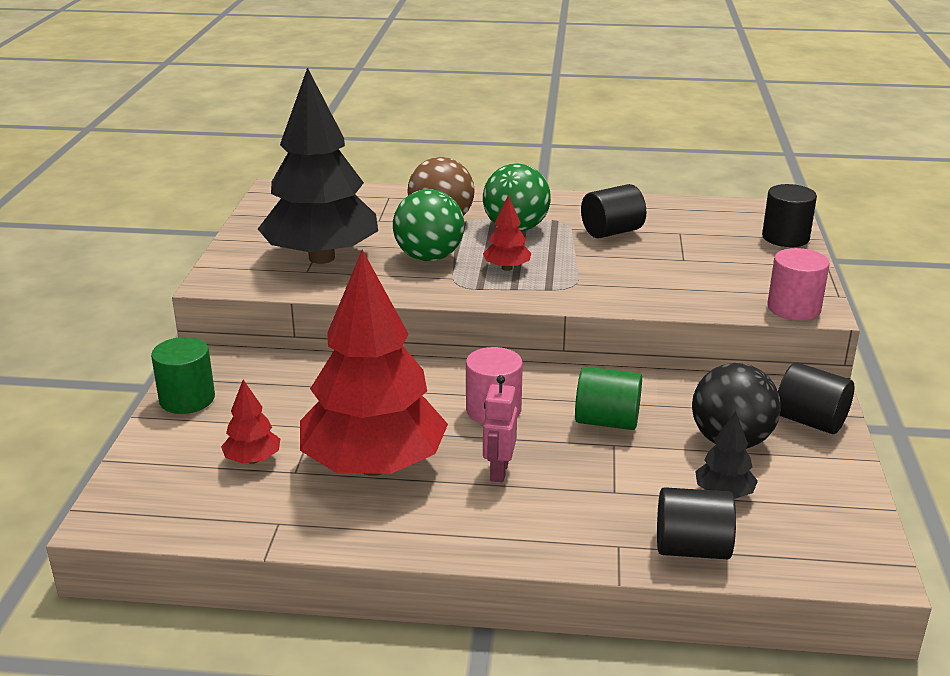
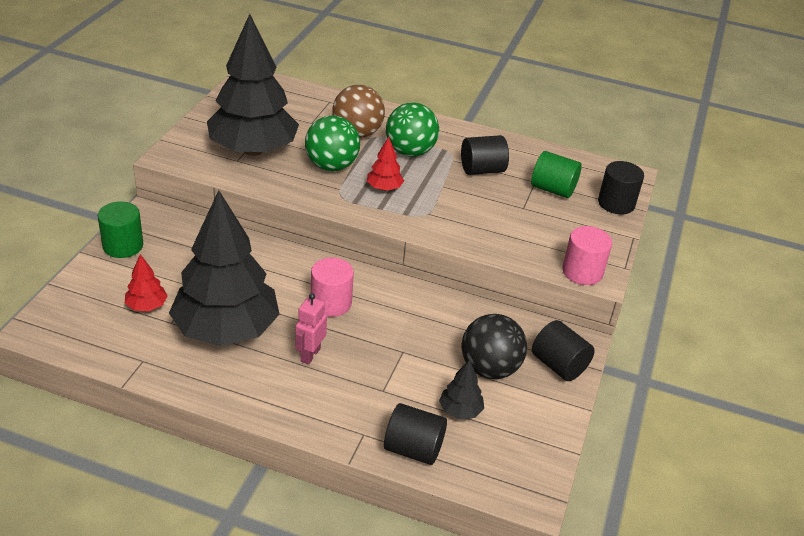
camera: 10 degrees right, 10 degrees up
red tree [300,250,448,476] -> black tree [169,190,280,346]
green cylinder [575,367,642,430] -> green cylinder moved to [531,151,582,198]

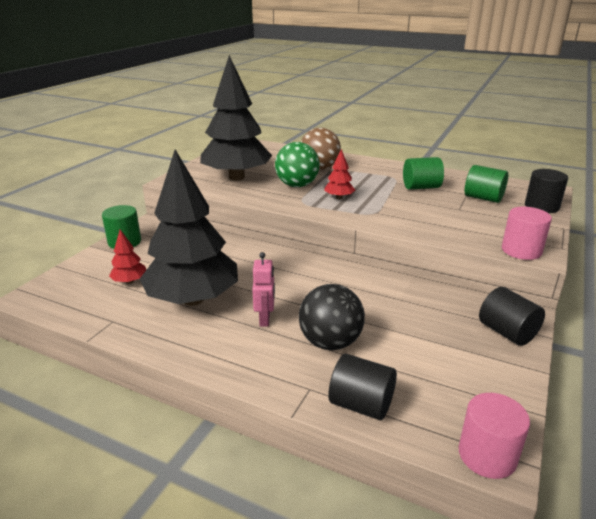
camera: 10 degrees right, 10 degrees down
pink robot [295,293,327,365] -> pink robot turned 150 degrees clockwise [252,252,275,327]
pink cylinder [311,257,354,317] -> pink cylinder moved to [459,393,530,479]
green ball [386,103,439,157] -> none
black tree [439,360,484,419] -> none
black cylinder [461,135,509,175] -> green cylinder [403,157,444,190]
black ball [462,314,527,379] -> black ball moved to [299,284,365,350]

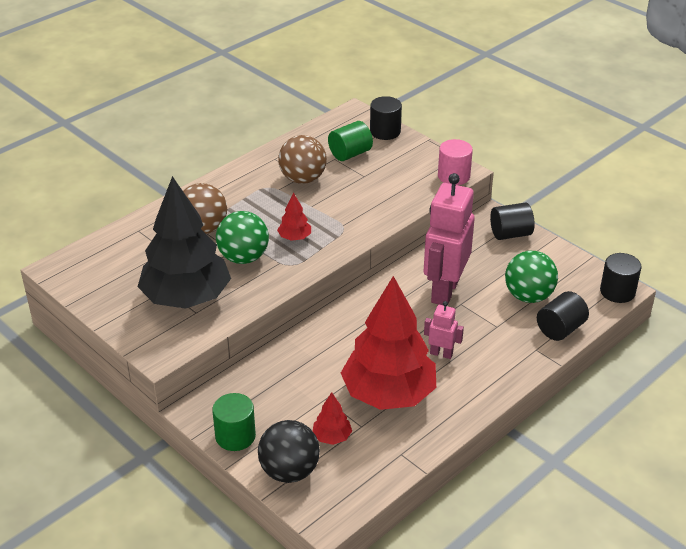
camera: 70 degrees left, 10 degrees up
black tree [140,150,238,306] -> red tree [341,276,436,410]
black ball [299,284,365,350] -> black ball moved to [258,420,320,483]
green cylinder [403,157,444,190] -> brown ball [278,135,327,184]
pink cylinder [459,393,530,479] -> black cylinder [600,253,642,303]
none -> pink robot [424,173,475,306]
none -> green ball [505,251,558,303]

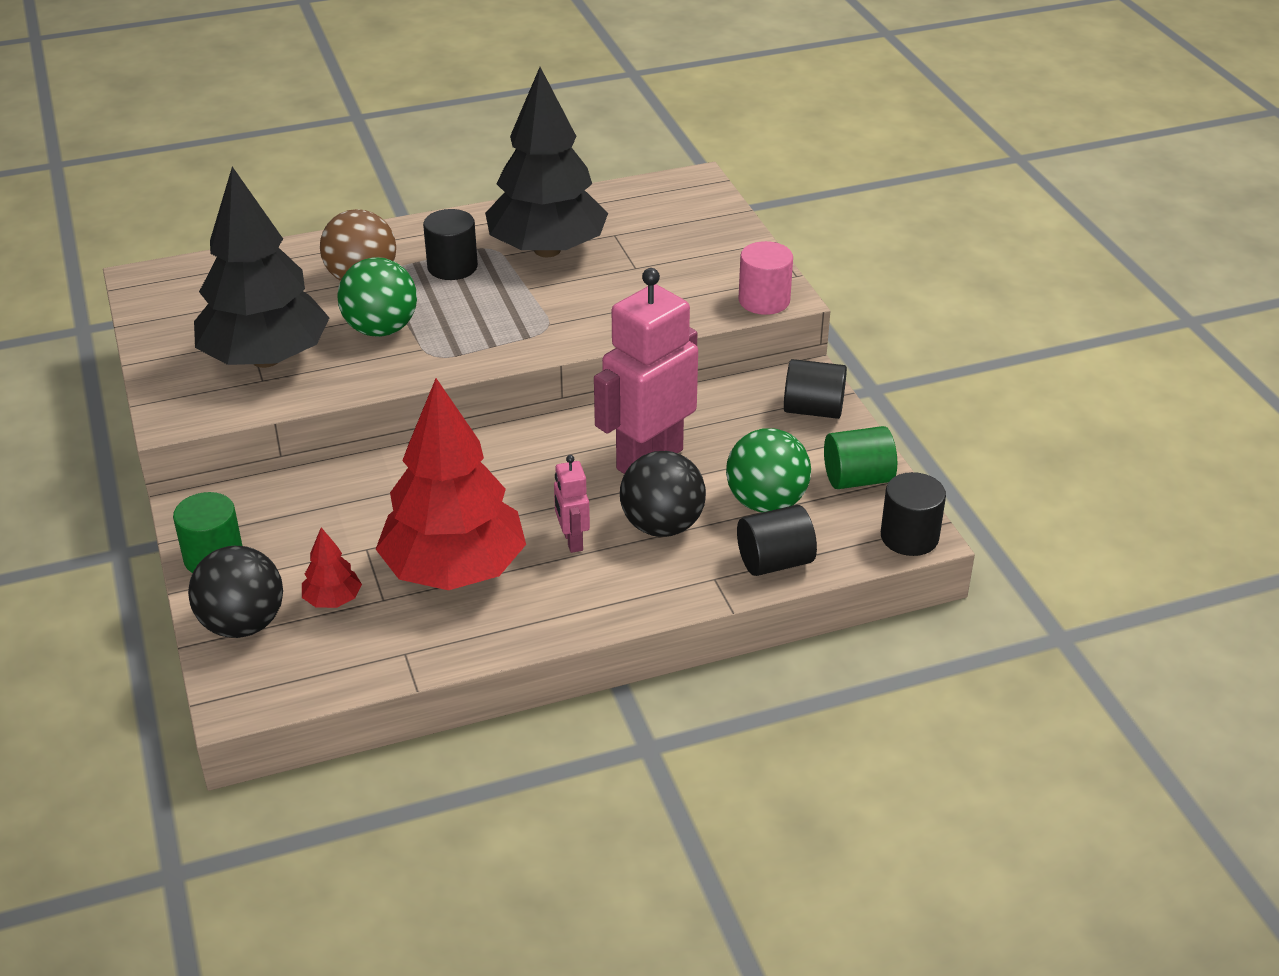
camera: 25 degrees right, 0 degrees up
red tree [277,193,311,241] -> none
brown ball [278,135,327,184] -> black tree [485,67,608,257]
green cylinder [328,121,373,161] -> green cylinder moved to [824,426,897,489]
black cylinder [370,96,402,140] -> black cylinder moved to [423,209,478,280]
pink robot [424,301,464,359] -> pink robot turned 150 degrees counterclockwise [554,455,590,553]
none -> black ball [620,451,706,537]

